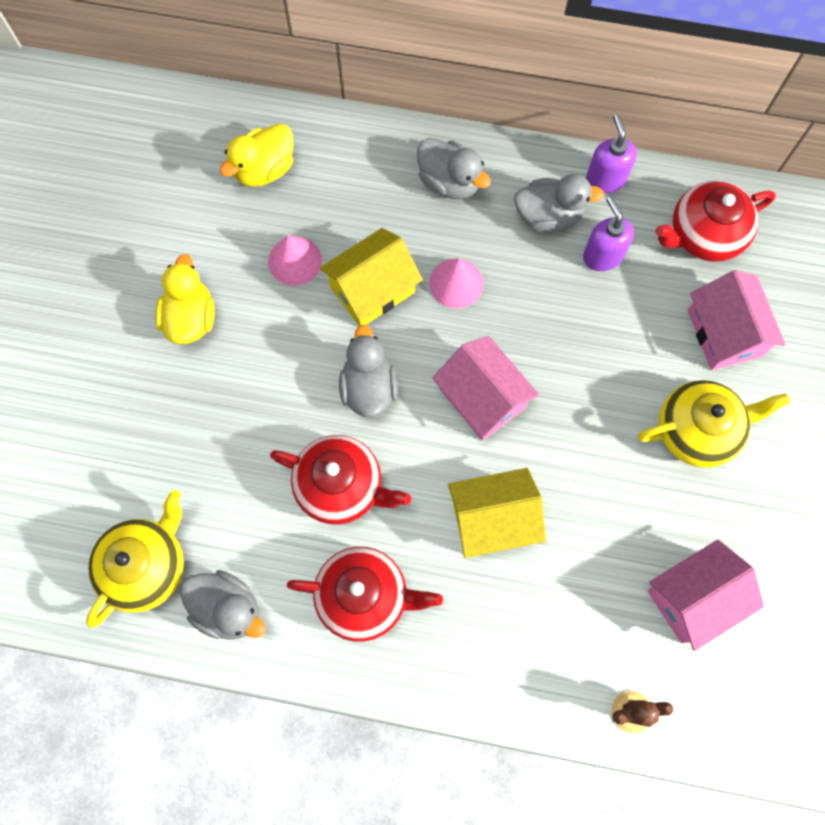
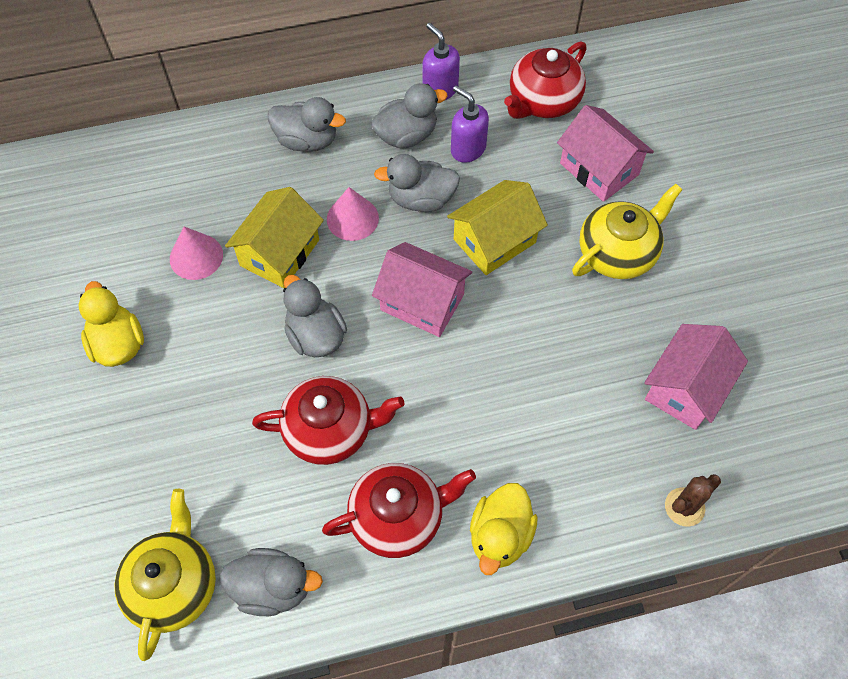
camera: 25 degrees left, 10 degrees down
yellow duck [220,123,294,187] -> yellow duck moved to [470,483,538,575]
yellow house [448,468,546,558] -> yellow house moved to [447,180,548,275]
none -> grey duck [374,154,460,212]

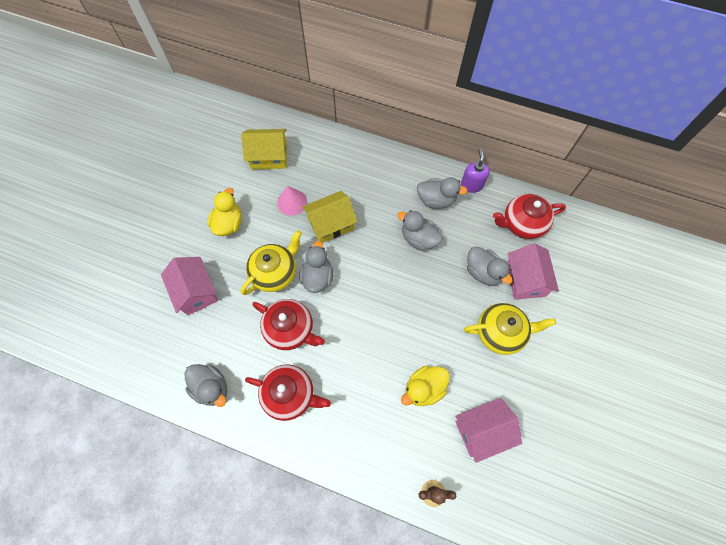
camera: 35 degrees right, 5 degrees up
yellow teapot [114,489,216,661] -> yellow teapot moved to [241,230,302,295]
grey duck [268,97,346,152] -> grey duck moved to [467,246,513,286]
pink cone [327,187,379,241] -> none
pink house [372,242,472,337] -> pink house moved to [161,257,218,315]
yellow house [447,180,548,275] -> yellow house moved to [241,129,287,169]
purple soap dispenser [451,86,489,163] -> none
yellow duck [470,483,538,575] -> yellow duck moved to [401,365,450,406]

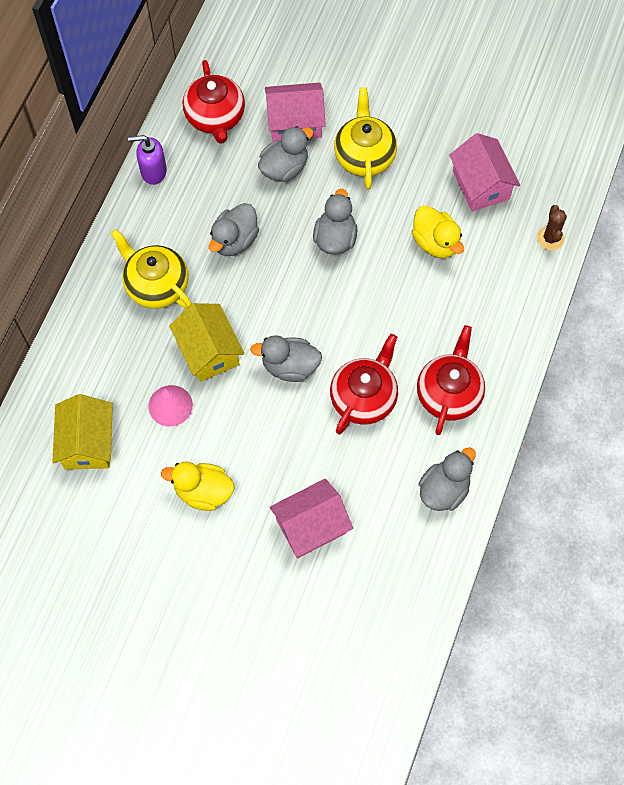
camera: 90 degrees left, 0 degrees up
yellow teapot [241,230,302,295] -> yellow teapot moved to [111,229,192,309]
grey duck [417,177,467,209] -> grey duck moved to [313,189,357,255]

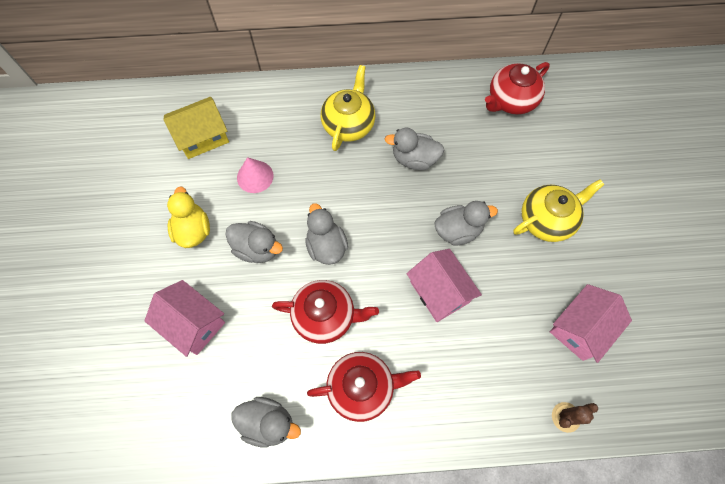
camera: 65 degrees right, 0 degrees up
purple soap dispenser [128,135,167,185] -> none
yellow house [169,303,244,382] -> none
grey duck [258,126,314,182] -> grey duck moved to [225,221,283,263]
pink house [265,82,326,142] -> pink house moved to [406,249,482,322]
yellow duck [412,205,464,258] -> none

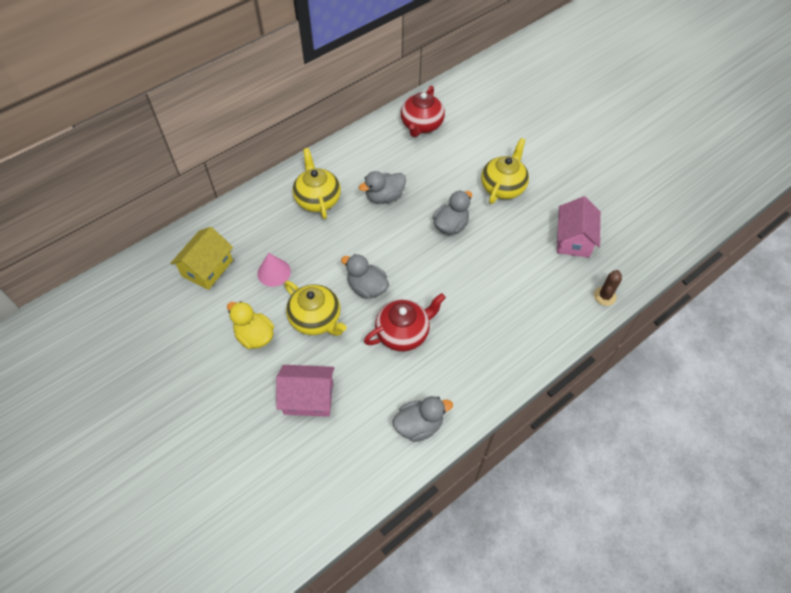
camera: 35 degrees left, 10 degrees down
grey duck [225,221,283,263] -> yellow teapot [284,281,347,336]
red teapot [307,352,421,422] -> none
pink house [406,249,482,322] -> none

